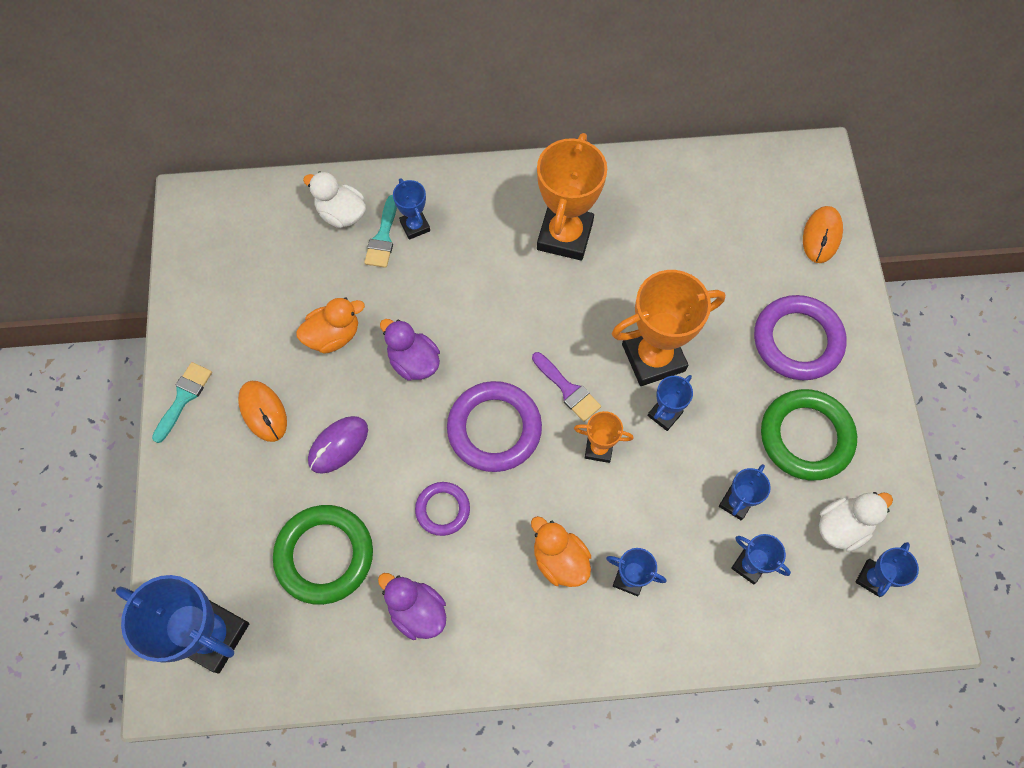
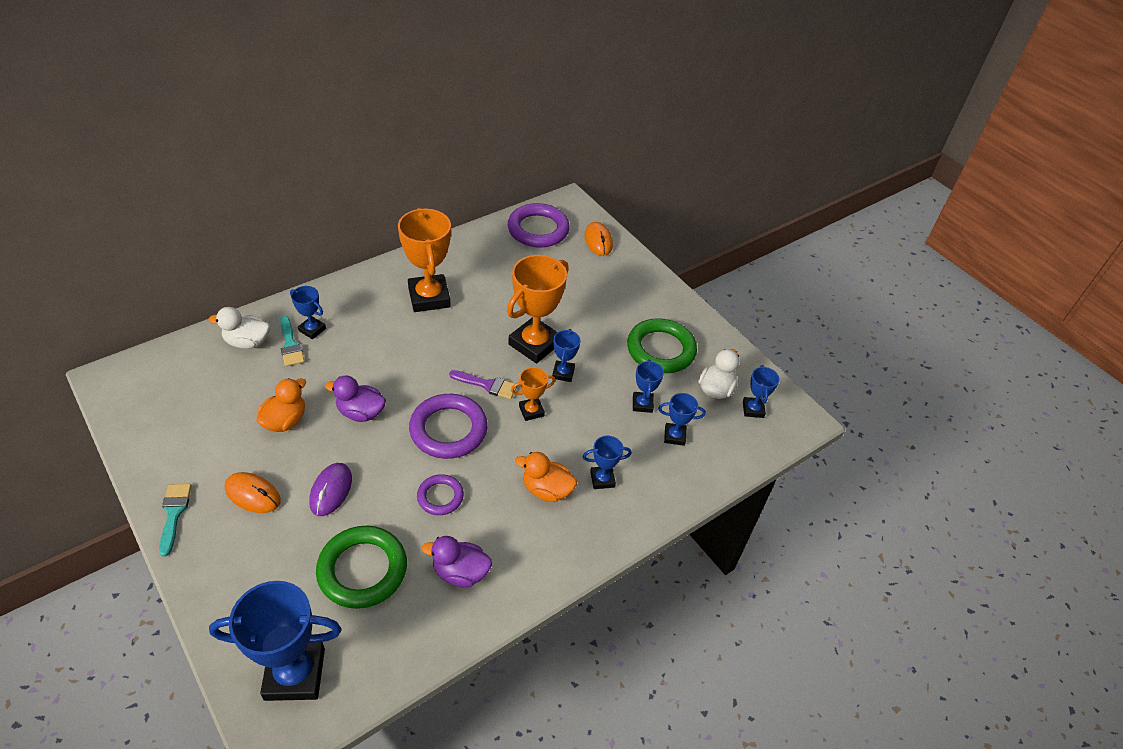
camera: 35 degrees left, 20 degrees down
purple ring [754,295,847,380] -> purple ring moved to [508,203,570,248]

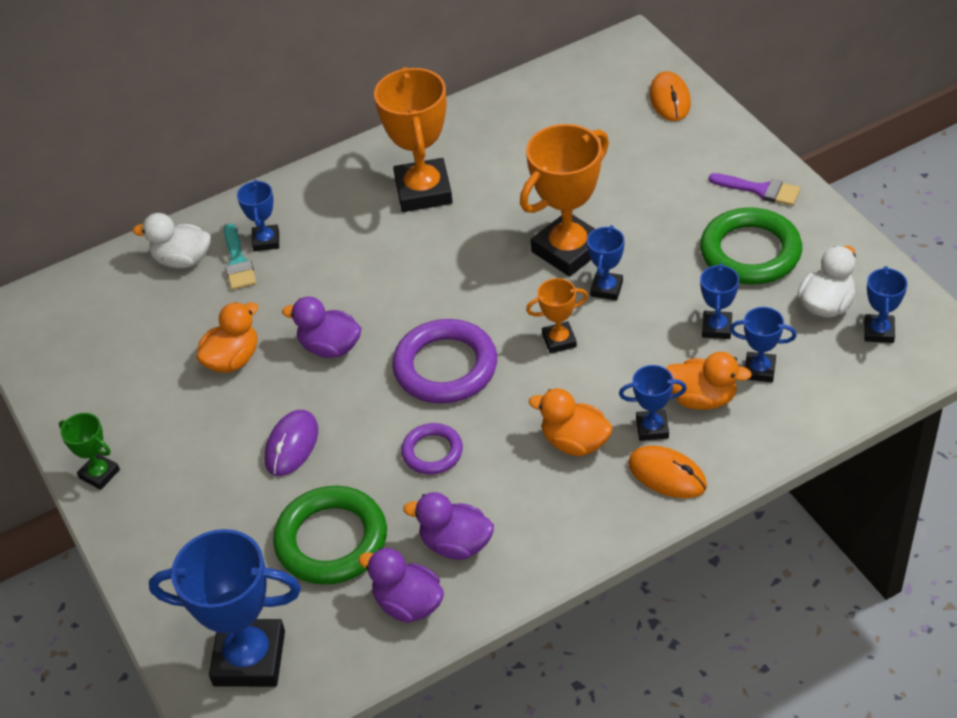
camera: 15 degrees right, 0 degrees up
turquoise brush [159,484,192,556] -> green trophy [59,413,120,490]
orange mouse [225,472,281,513] -> orange mouse moved to [628,445,707,498]
blue trophy [290,286,326,339] -> blue trophy turned 45 degrees clockwise [237,180,279,252]
purple brush [449,370,517,399] -> purple brush moved to [709,173,800,206]
purple ring [508,203,570,248] -> none
none -> purple duck [358,548,444,623]
none -> orange duck [666,352,752,410]

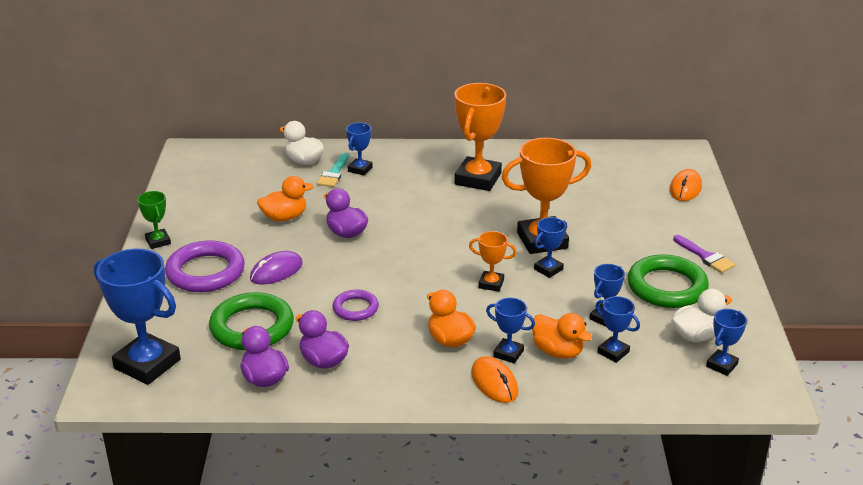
camera: 25 degrees right, 15 degrees down
purple ring [392,319,497,404] -> purple ring moved to [165,240,245,292]

